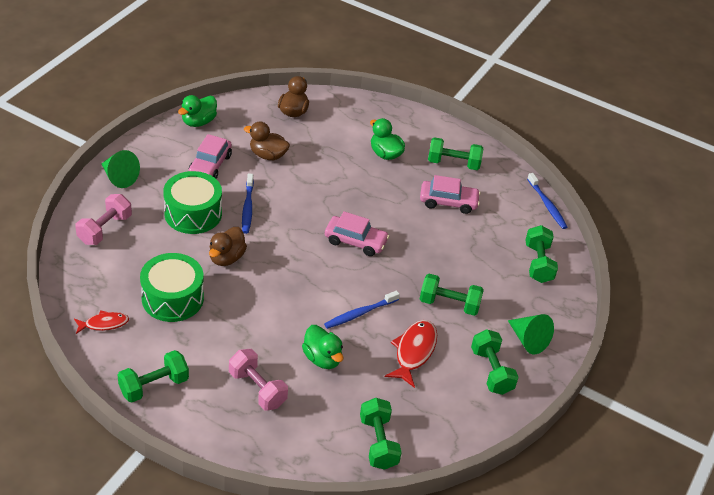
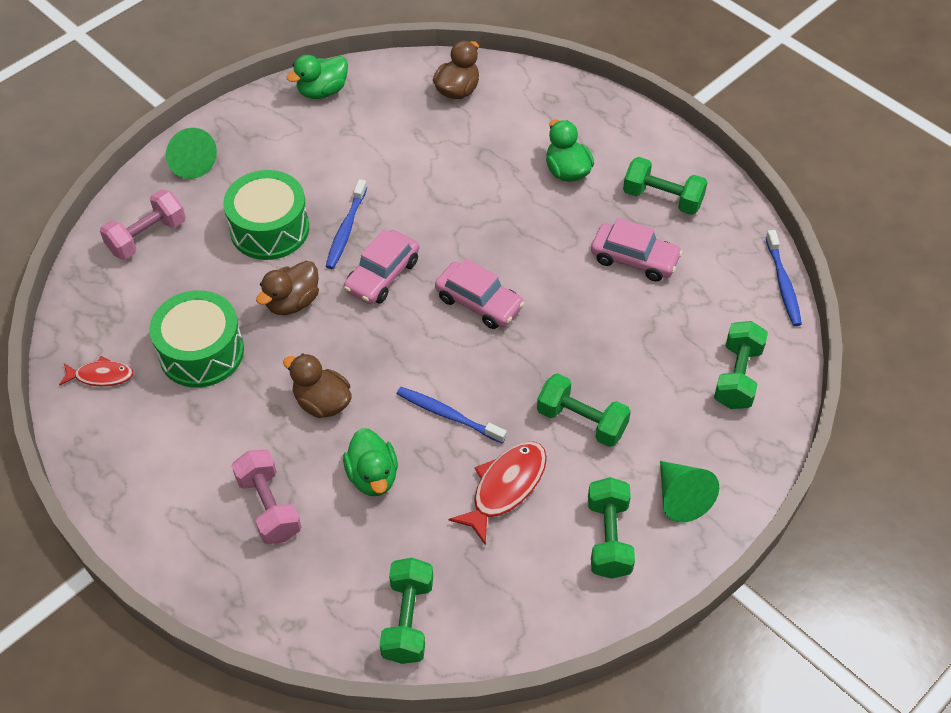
camera: 20 degrees right, 10 degrees up
green dumbbell [117,350,189,403] -> none
pink car [188,134,232,179] -> pink car moved to [344,229,419,304]
brown duck [244,121,290,160] -> brown duck moved to [283,353,351,418]
blue toothbrush [324,290,400,329] -> blue toothbrush turned 45 degrees clockwise [397,387,507,443]

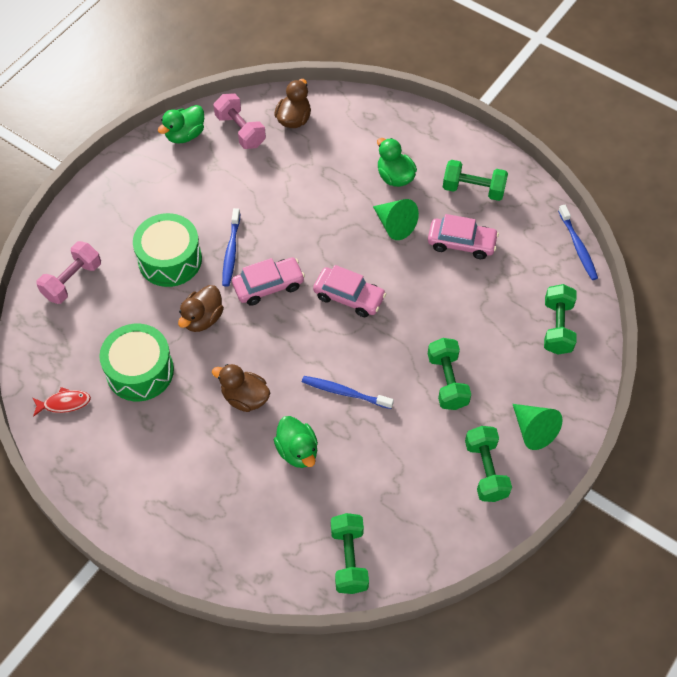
camera: 10 degrees left, 5 degrees up
green cone [166,128,217,179] -> green cone moved to [373,199,419,240]
pink dumbbell [232,449,301,544] -> pink dumbbell moved to [214,94,266,149]
pink car [344,229,419,304] -> pink car turned 135 degrees counterclockwise [232,257,305,306]
red fish [448,441,547,545] -> none
green dumbbell [537,373,631,447] -> green dumbbell turned 60 degrees clockwise [428,338,471,410]

